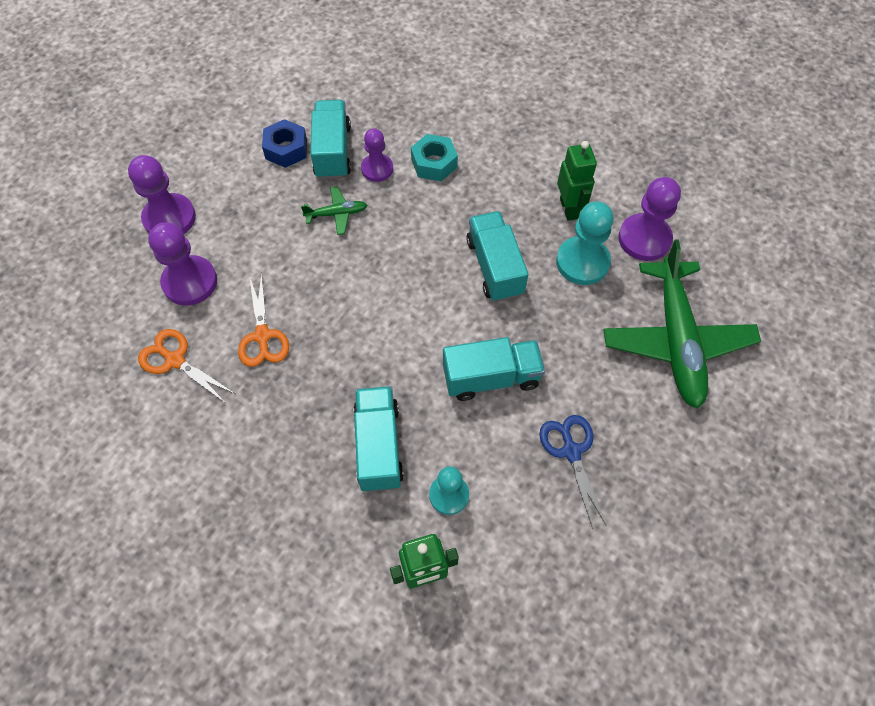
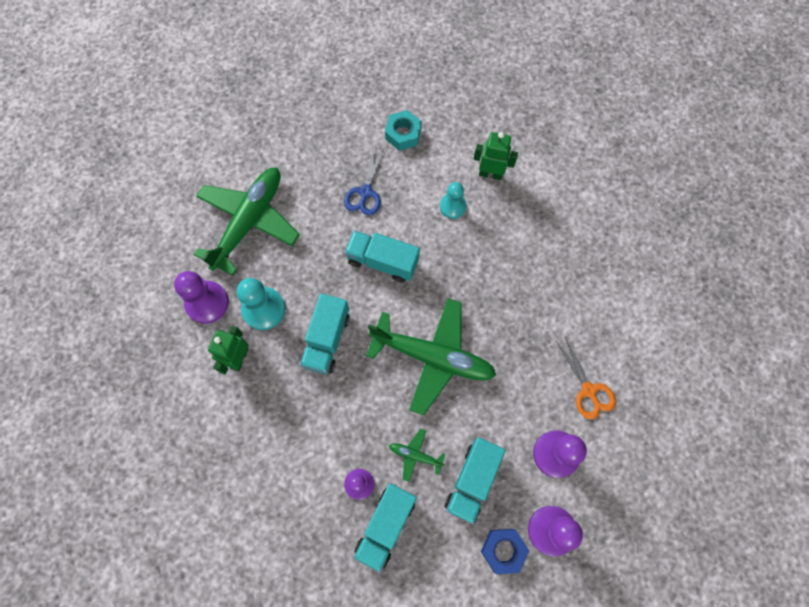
camera: 150 degrees left, 10 degrees up
orange scissors [238,272,289,367] -> none
blue nut [262,119,307,168] -> blue nut moved to [481,529,529,574]
turquoise truck [353,386,404,492] -> turquoise truck moved to [444,437,506,524]
turquoise nut [411,134,458,181] -> turquoise nut moved to [385,110,422,151]
none -> green plane [366,298,496,415]

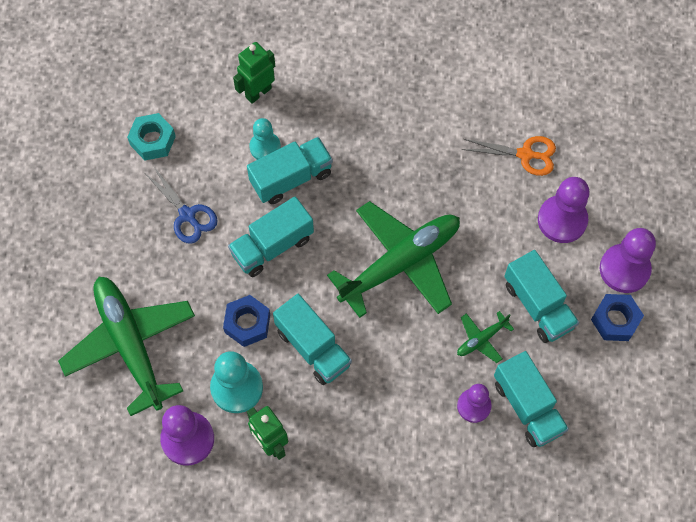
camera: 55 degrees left, 5 degrees down
none -> blue nut [223,295,270,347]
none -> turquoise truck [247,137,333,204]

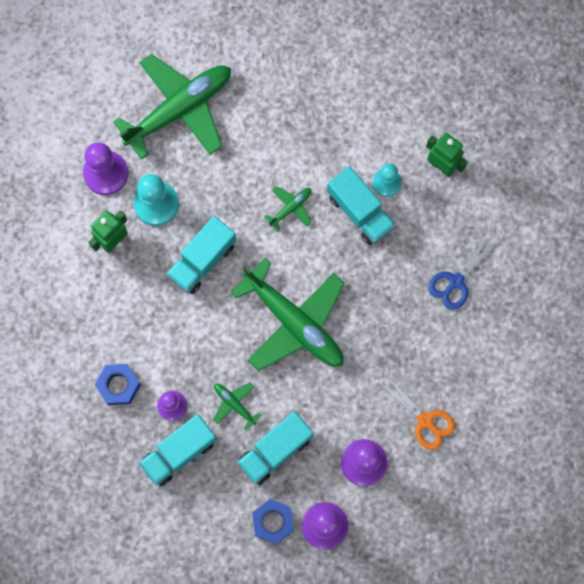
camera: 80 degrees right, 10 degrees up
turquoise nut [127,113,176,160] -> none
blue scissors [146,167,218,244] -> blue scissors moved to [428,235,498,310]
blue nut [223,295,270,347] -> blue nut moved to [95,364,141,405]
turquoise truck [228,197,314,277] -> green plane [265,186,311,231]
orange scissors [462,136,556,176] -> orange scissors turned 45 degrees counterclockwise [378,374,455,450]

